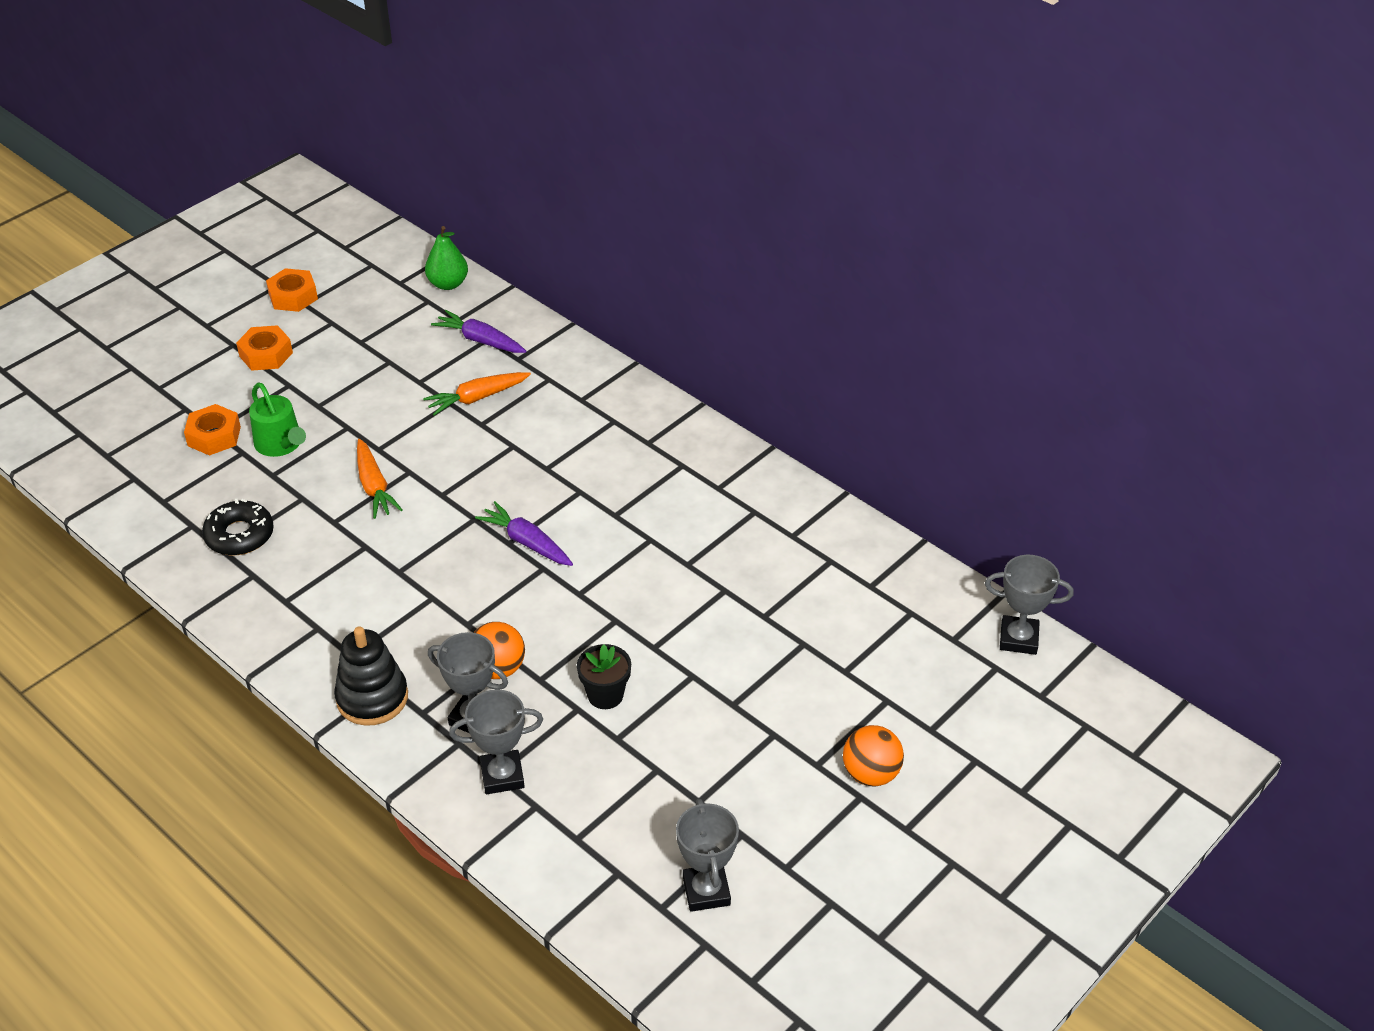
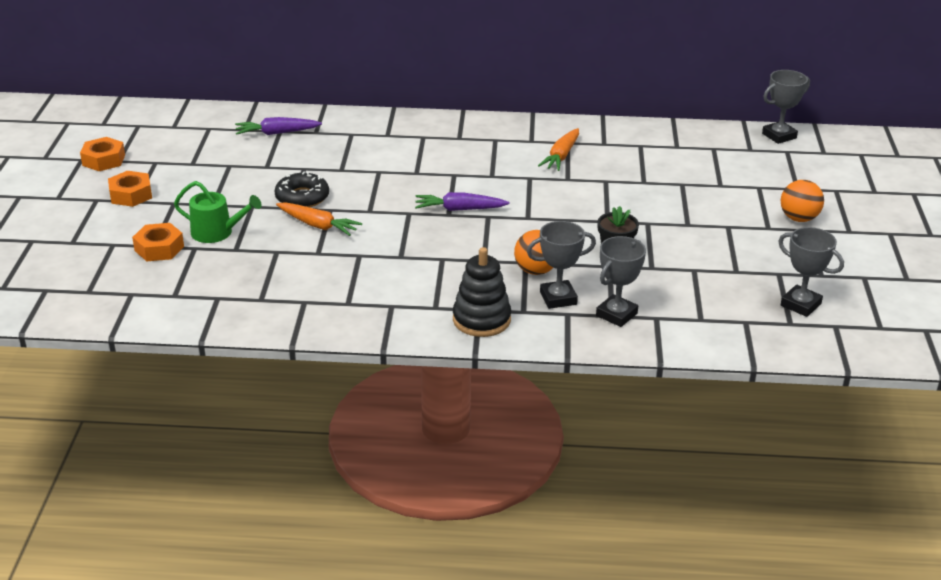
camera: 40 degrees left, 10 degrees down
black donut [202,499,274,555] -> black donut moved to [275,171,329,207]
orange carrot [423,372,531,416] -> orange carrot moved to [538,128,579,171]
green pear [425,226,468,290] -> none

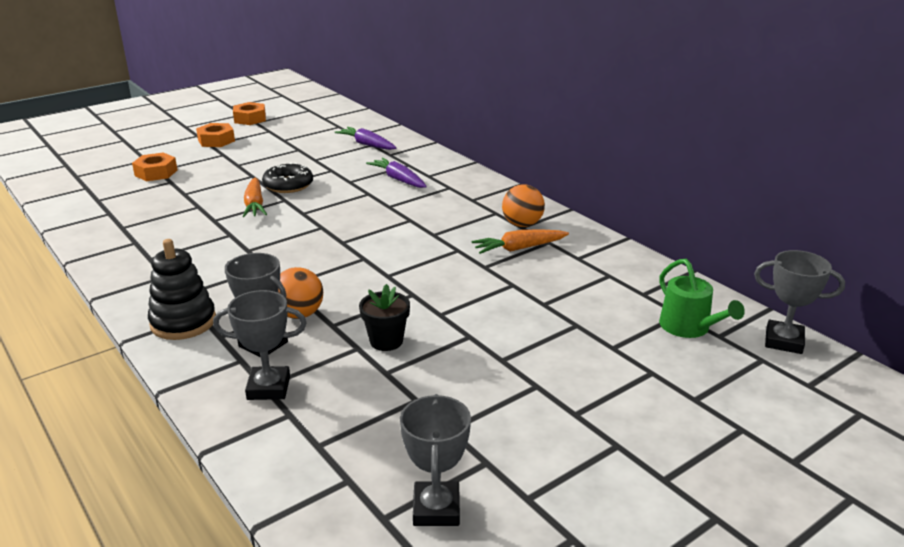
camera: 50 degrees right, 5 degrees down
green watering can [174,181,262,243] -> green watering can moved to [659,259,745,338]
purple carrot [415,192,509,211] -> purple carrot moved to [366,158,427,188]
orange ball [781,180,824,222] -> orange ball moved to [502,184,545,227]

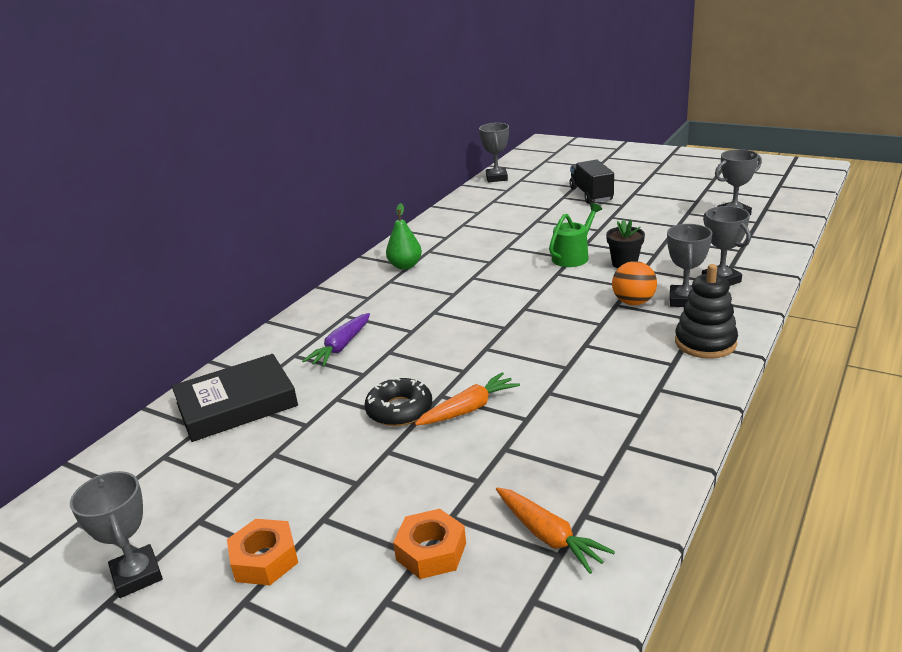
camera: 110 degrees left, 0 degrees up
orange nut [233,102,266,125] -> grey trophy [70,471,163,598]
purple carrot [335,127,396,150] -> black book [172,354,298,442]
orange carrot [471,230,569,254] -> orange carrot moved to [496,487,615,574]
orange ball [502,184,545,227] -> green pear [386,203,422,270]
green watering can [659,259,745,338] -> green watering can moved to [549,203,602,267]
none -> black truck [569,160,614,204]

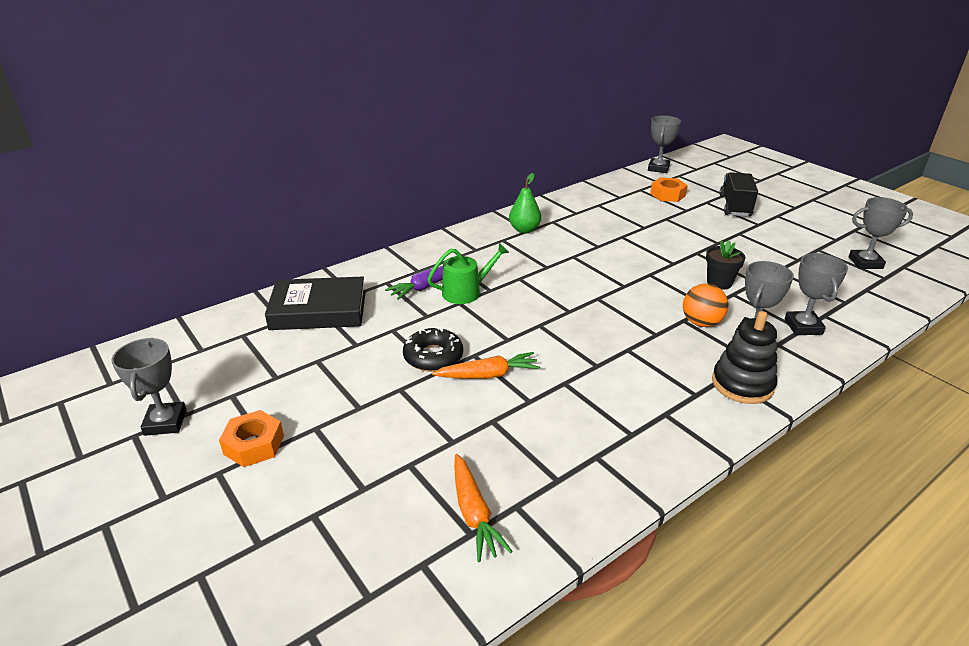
camera: 20 degrees right, 5 degrees up
orange nut [393,509,466,579] -> orange nut moved to [650,177,688,202]
green watering can [549,203,602,267] -> green watering can moved to [427,243,509,304]

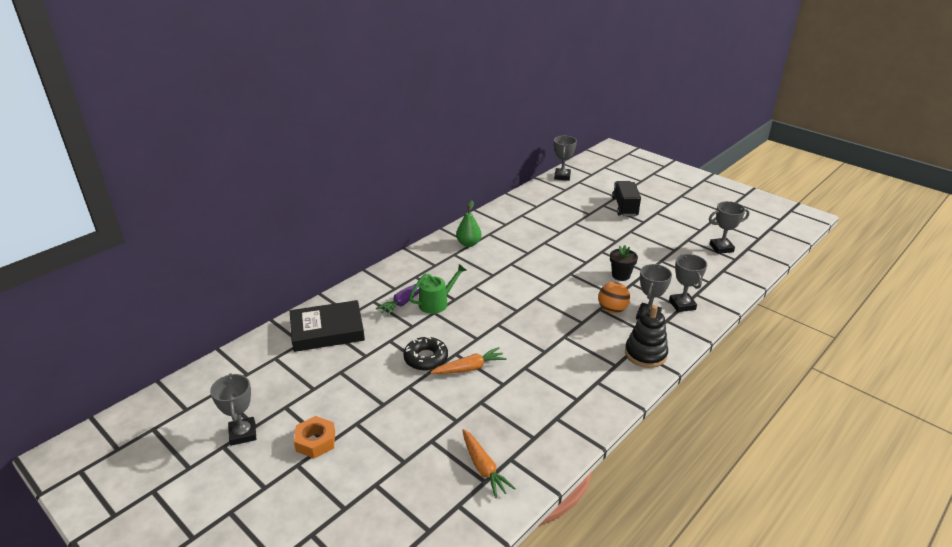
camera: 10 degrees left, 0 degrees up
orange nut [650,177,688,202] -> none

